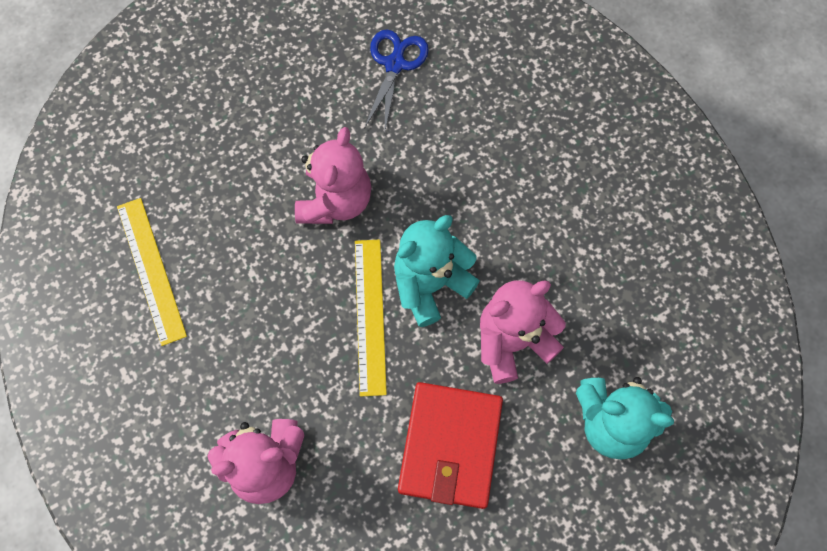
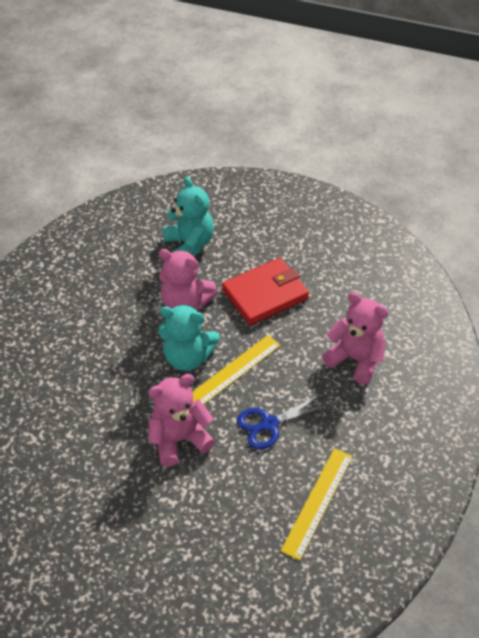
camera: 130 degrees left, 20 degrees down
blue scissors [364,30,429,130] -> blue scissors moved to [237,393,331,450]

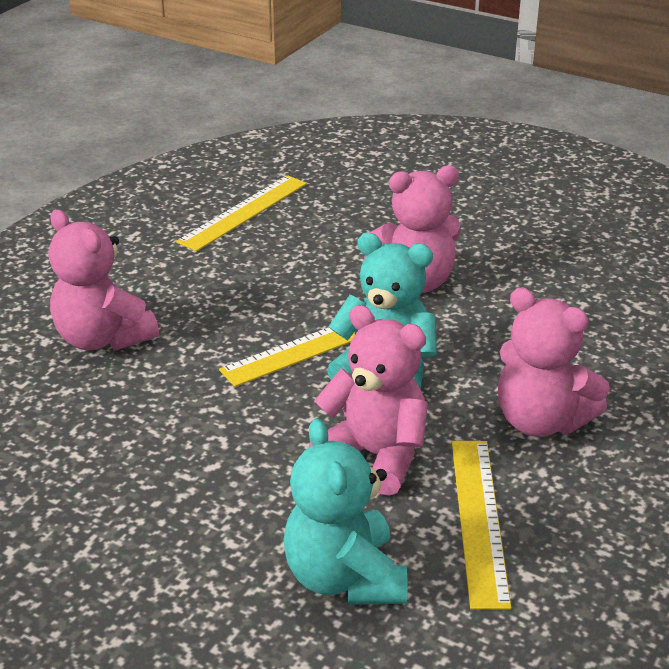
camera: 170 degrees left, 15 degrees down
red wallet [222,258,309,325] -> none
blue scissors [237,393,331,450] -> none
none -> yellow ruler [452,441,512,610]
none -> pink teddy bear [498,288,610,437]

